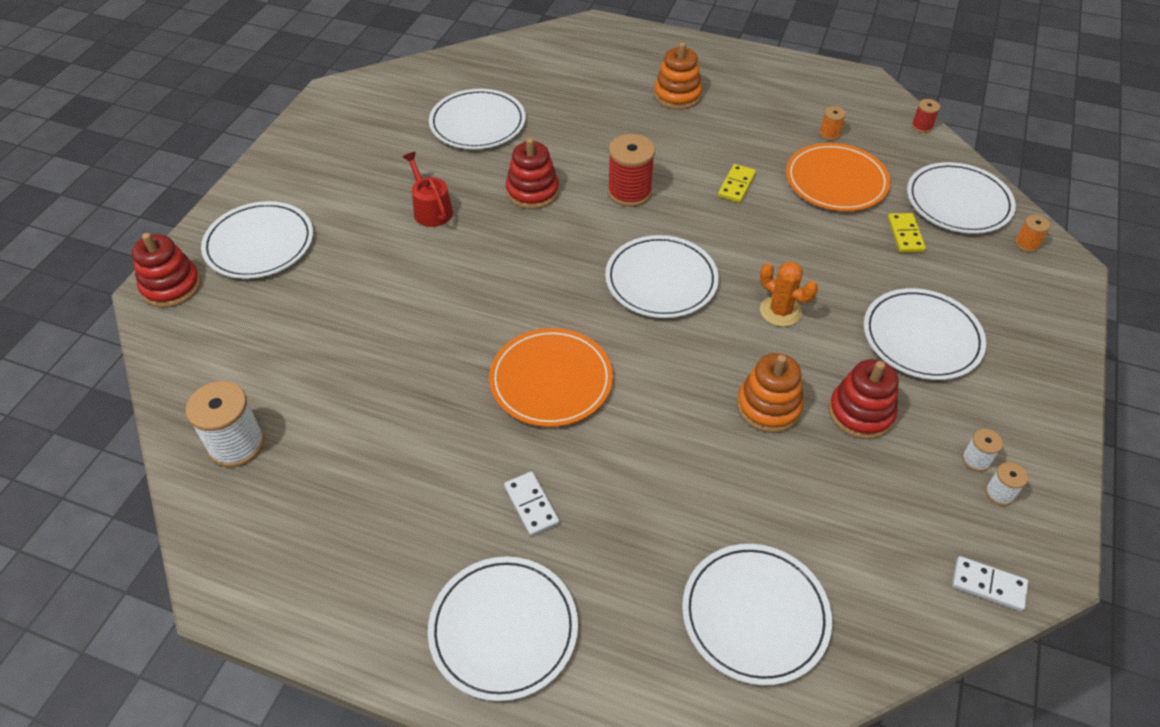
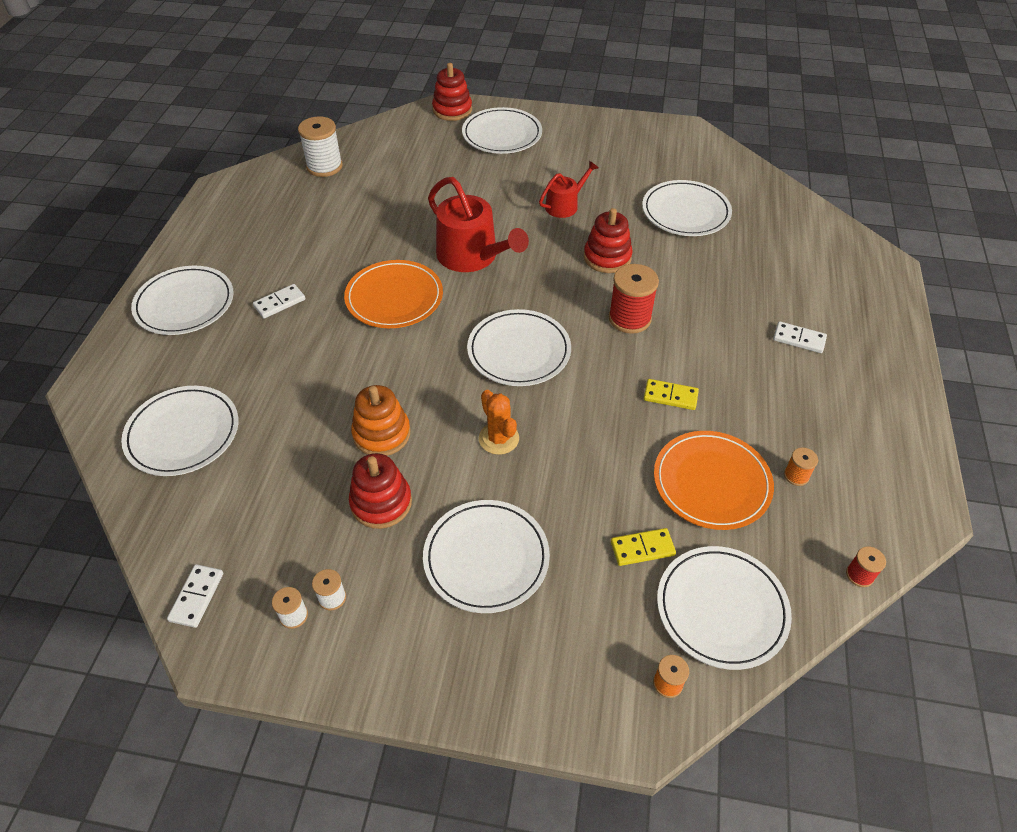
camera: 80 degrees right, 0 degrees up
orange stacking toy [654,42,702,110] -> white domino [773,321,827,353]
orange cactus [760,261,818,327] -> orange cactus turned 60 degrees counterclockwise [479,390,519,455]
none -> red watering can [428,177,529,272]

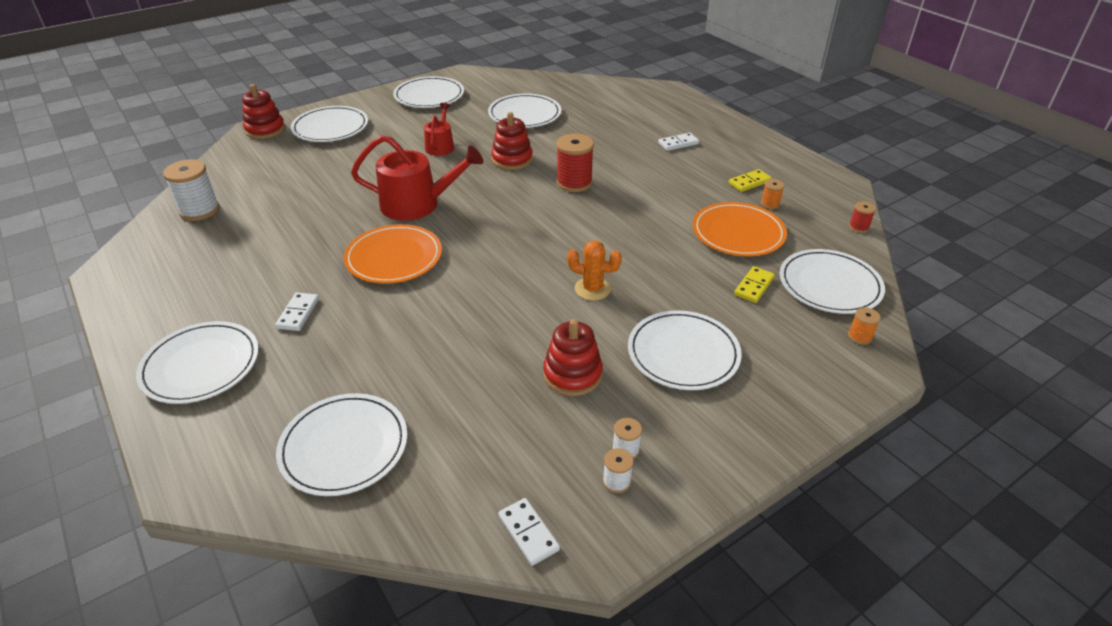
camera: 45 degrees left, 10 degrees down
orange stacking toy [351,385,410,456] -> none
white plate [467,309,571,386] -> white plate moved to [393,76,464,108]
yellow domino [644,379,699,410] -> yellow domino moved to [729,169,772,192]

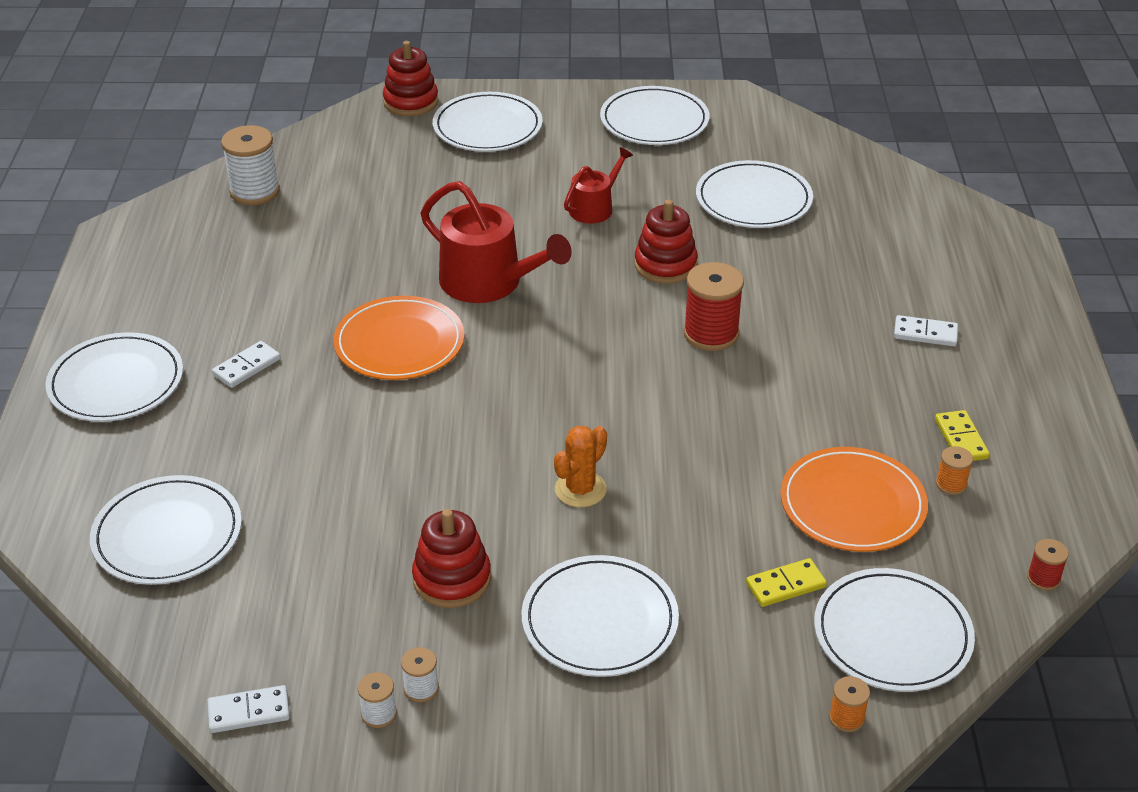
camera: 35 degrees right, 0 degrees up
white domino [498,498,560,566] -> white domino turned 75 degrees clockwise [207,685,290,733]
orange cactus [567,241,622,301] -> orange cactus turned 75 degrees clockwise [554,425,607,507]
yellow domino [729,169,772,192] -> yellow domino turned 75 degrees clockwise [935,410,990,461]

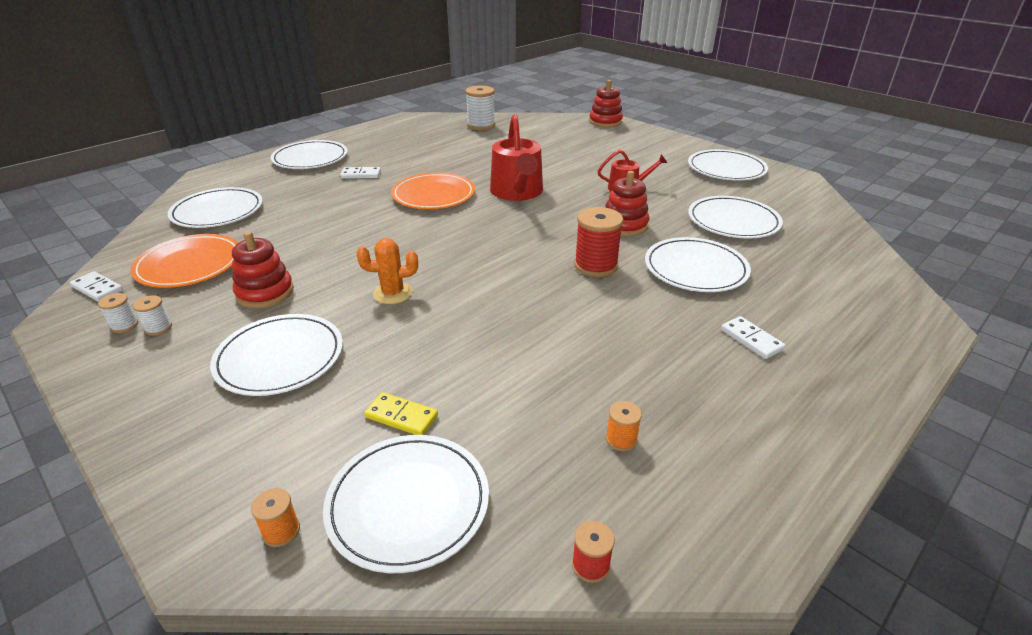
camera: 45 degrees right, 5 degrees down
white plate [433,92,543,152] -> white plate moved to [645,237,751,292]
orange plate [780,447,928,552] -> orange plate moved to [130,234,239,288]
yellow domino [935,410,990,461] -> none

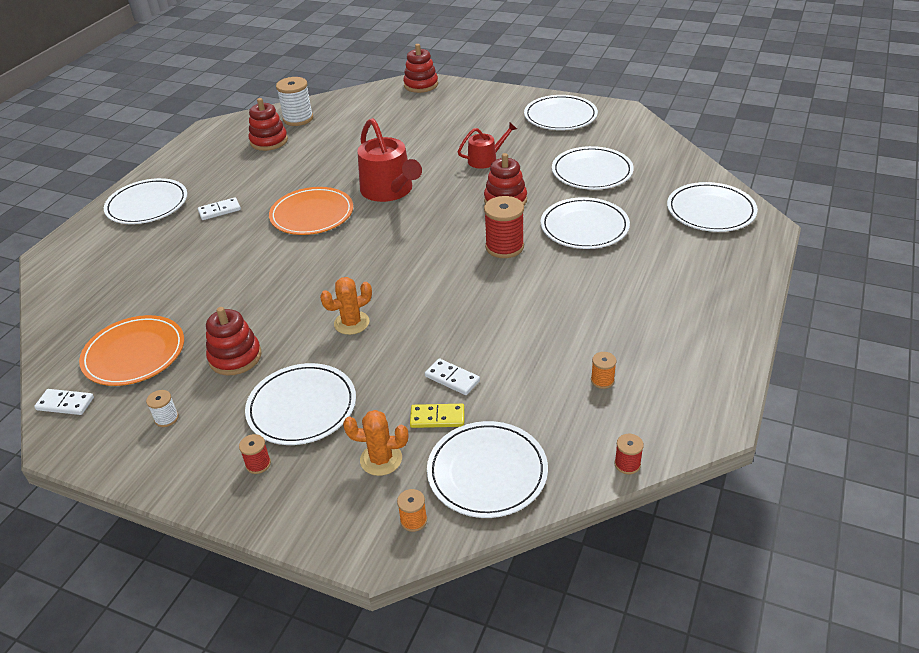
camera: 20 degrees left, 5 degrees up
white spool [98,293,138,333] -> none
white plate [168,187,263,228] -> white plate moved to [667,182,758,232]
white domino [721,316,786,359] -> white domino moved to [425,358,480,395]
none -> red spool [239,434,271,474]
none -> red stacking toy [249,98,288,151]
none -> orange cactus [343,410,408,476]

